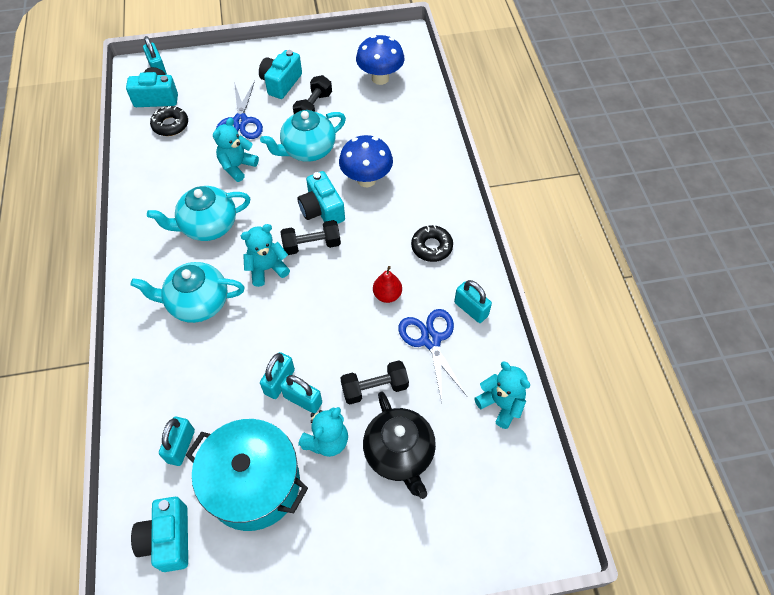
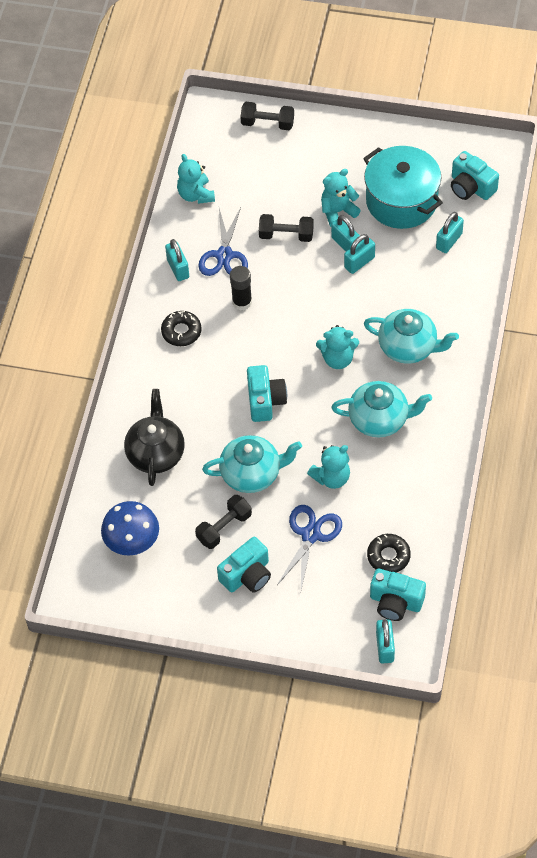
camera: 155 degrees left, 0 degrees up
turquoise camera [131,497,188,572] -> turquoise camera turned 120 degrees clockwise [451,151,499,200]
black dumbbell [280,220,341,255] -> black dumbbell moved to [241,102,294,130]
blue mushroom [339,135,393,187] -> none
black teapot [363,391,436,499] -> black teapot moved to [124,389,185,486]
red pear [373,266,402,303] -> black glue stick [230,266,252,311]

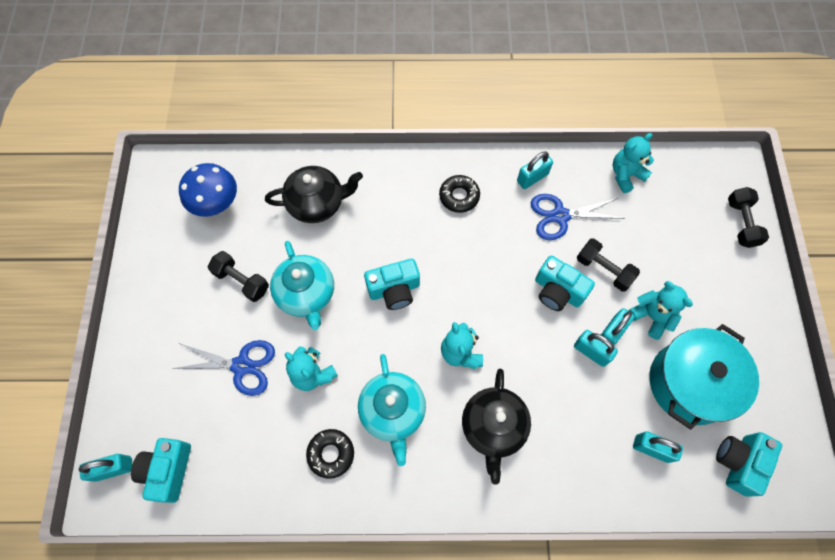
camera: 75 degrees right, 10 degrees up
turquoise camera [217,537,271,592] -> turquoise camera moved to [535,256,595,311]
black glue stick [230,266,252,311] -> none
black dumbbell [259,214,314,242] -> black dumbbell turned 45 degrees counterclockwise [577,239,640,291]
turquoise teapot [364,309,459,364] -> black teapot [462,368,531,485]
black donut [367,534,411,573] -> black donut moved to [306,429,354,479]

